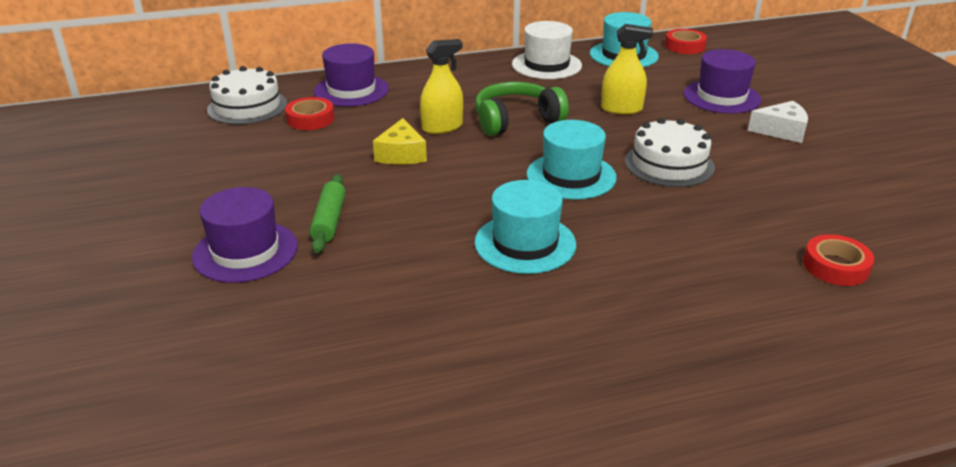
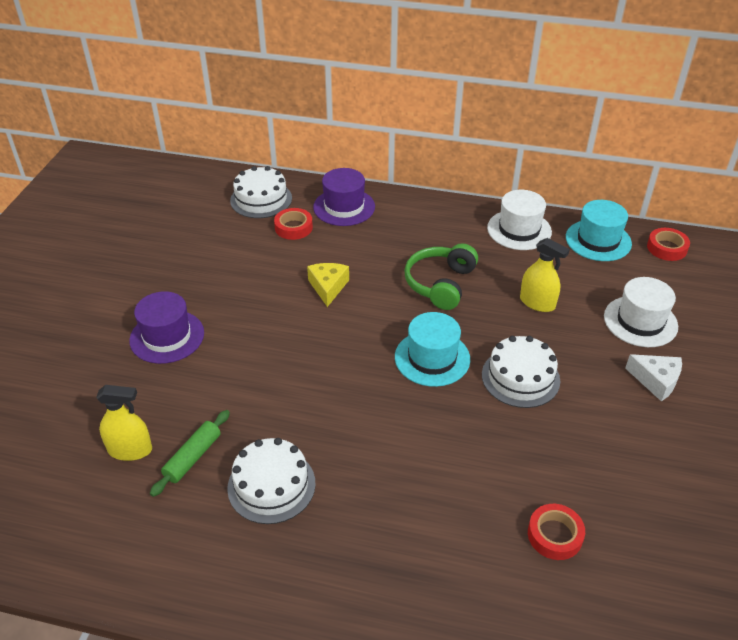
camera: 30 degrees right, 10 degrees up
green rolling pin [309,174,346,253] -> green rolling pin moved to [150,410,230,497]
yellow cheese [373,118,427,165] -> yellow cheese turned 150 degrees clockwise [307,263,349,307]
yellow spray bottle [420,39,463,134] -> yellow spray bottle moved to [96,385,152,461]
turquoise hat [474,180,576,274] -> none
green headphones [475,82,569,136] -> green headphones turned 75 degrees counterclockwise [404,243,478,310]
purple hat [683,49,762,114] -> white hat [604,277,678,347]
none -> white cake [227,438,316,524]

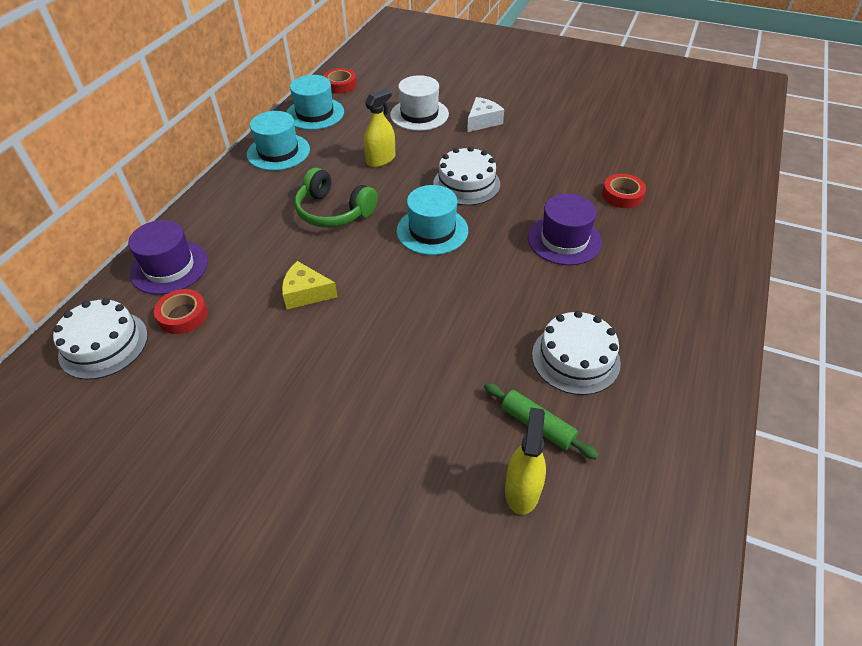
camera: 80 degrees left, 5 degrees up
purple hat [129,291,204,364] -> purple hat moved to [528,194,602,265]
white hat [487,190,552,250] -> turquoise hat [247,111,310,171]

